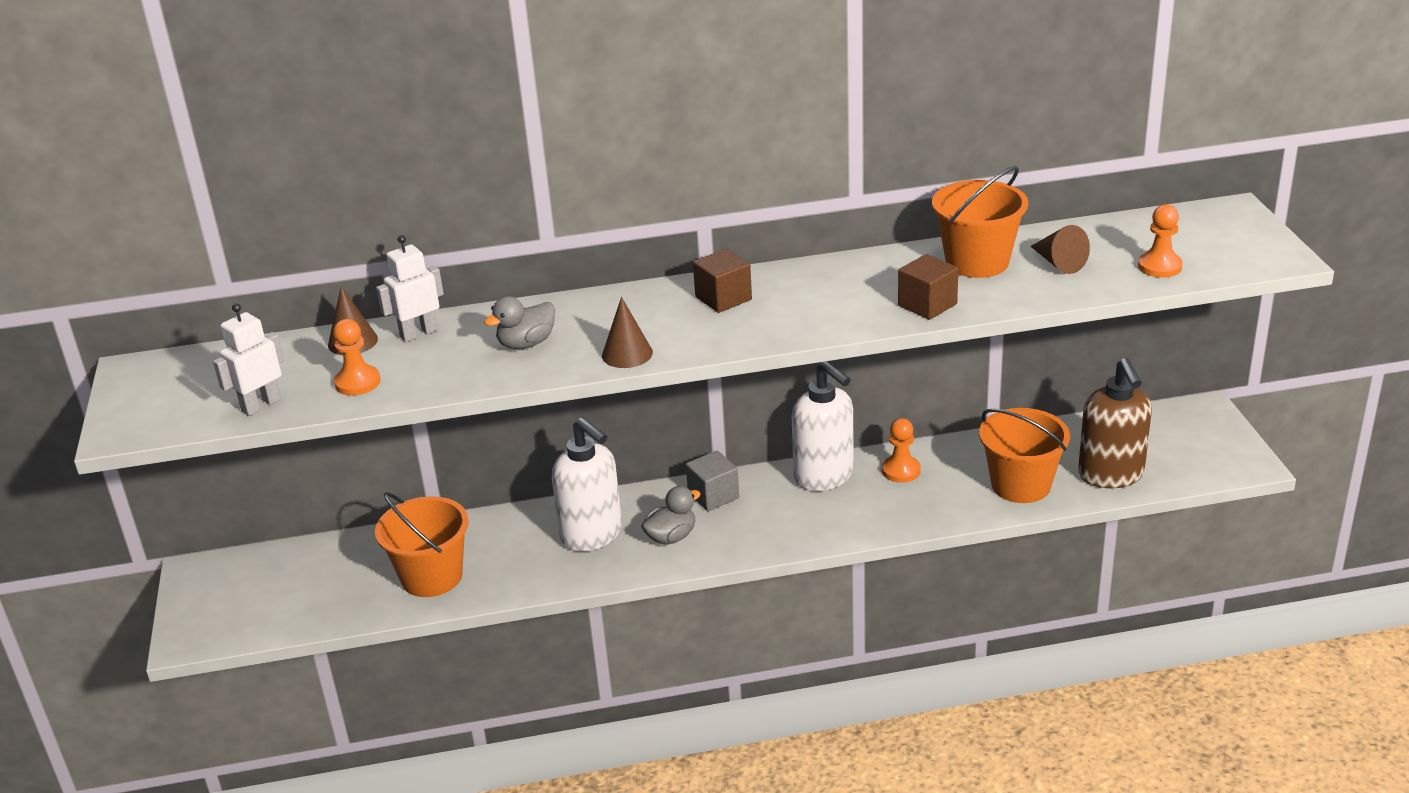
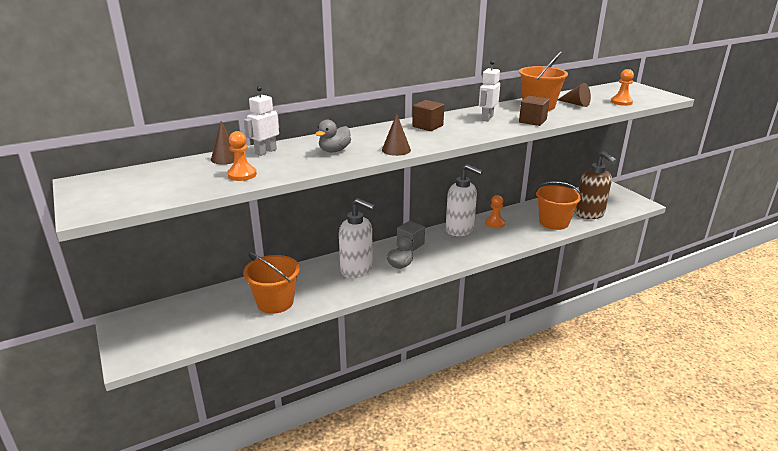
camera: 20 degrees left, 5 degrees down
white robot [213,303,284,416] -> white robot moved to [479,60,500,122]

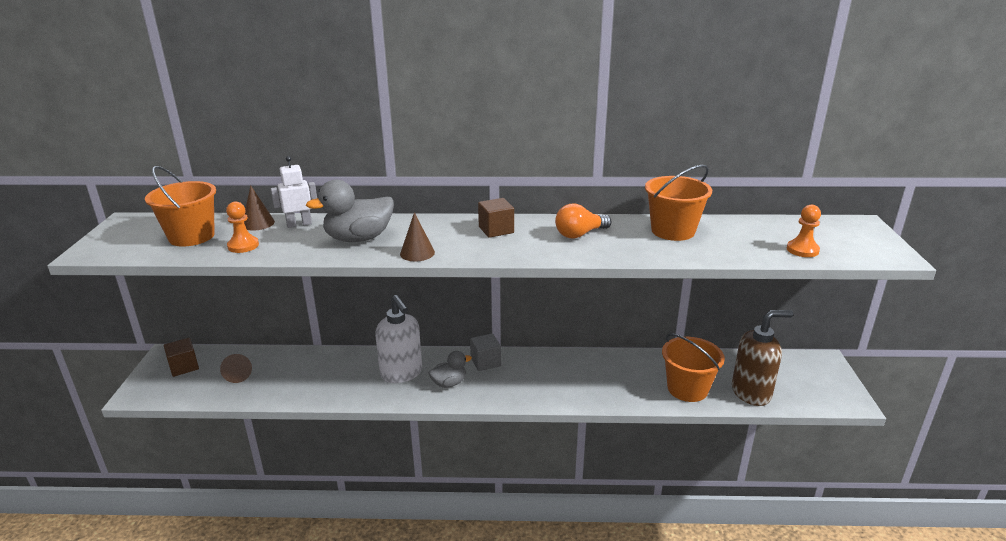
camera: 30 degrees right, 0 degrees up
orange bucket [243,252,300,314] -> orange bucket moved to [145,166,216,247]
grey duck [315,120,351,152] -> grey duck [306,180,394,242], size x1.66
white soap dispenser [446,164,483,236] -> none
white robot [479,60,500,122] -> orange light bulb [555,204,611,239]
orange pawn [485,195,505,228] -> none
brown cube [519,96,549,126] -> brown cube moved to [164,338,199,377]
brown cone [558,83,591,107] -> brown cone moved to [220,354,252,383]
brown soap dispenser [575,151,617,219] -> brown soap dispenser turned 105 degrees counterclockwise [732,310,793,406]

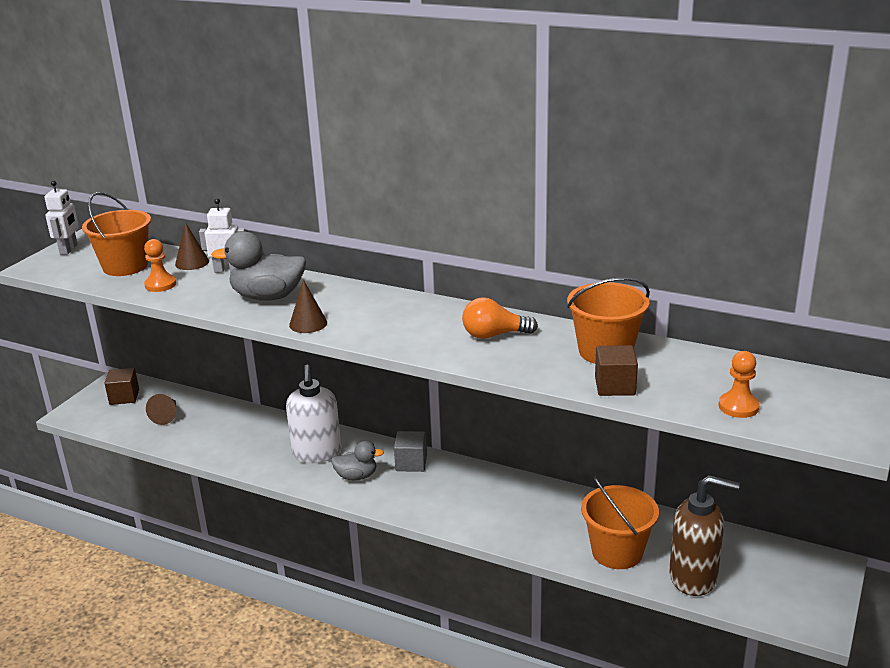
camera: 25 degrees right, 0 degrees up
brown cube [478,198,514,238] -> brown cube moved to [595,345,638,396]
none -> white robot [44,181,79,255]

